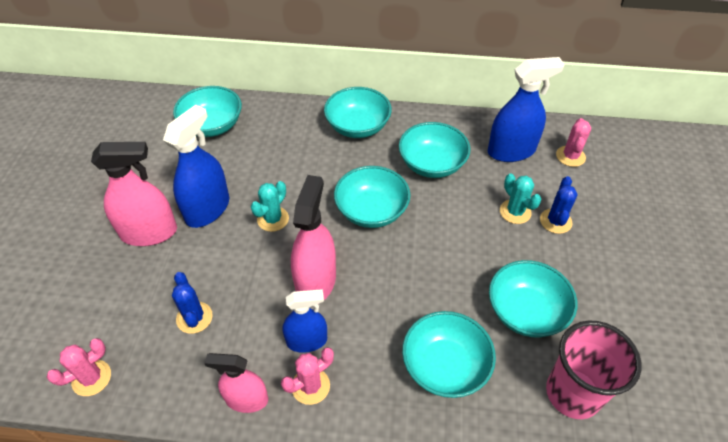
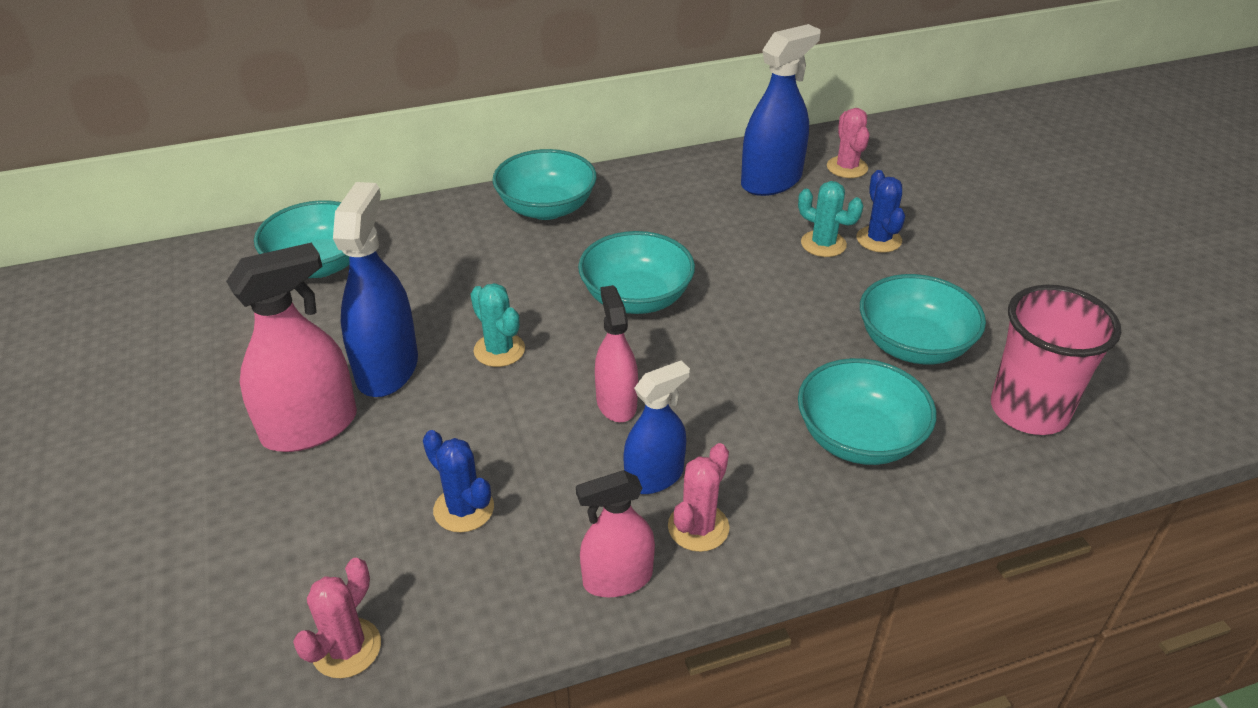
camera: 25 degrees left, 10 degrees down
turquoise cactus [251,181,289,232] -> turquoise cactus turned 45 degrees counterclockwise [471,283,525,367]
pink spray bottle [291,175,336,300] -> pink spray bottle [595,285,638,422], size x0.64
turquoise bowl [399,122,470,178] -> none

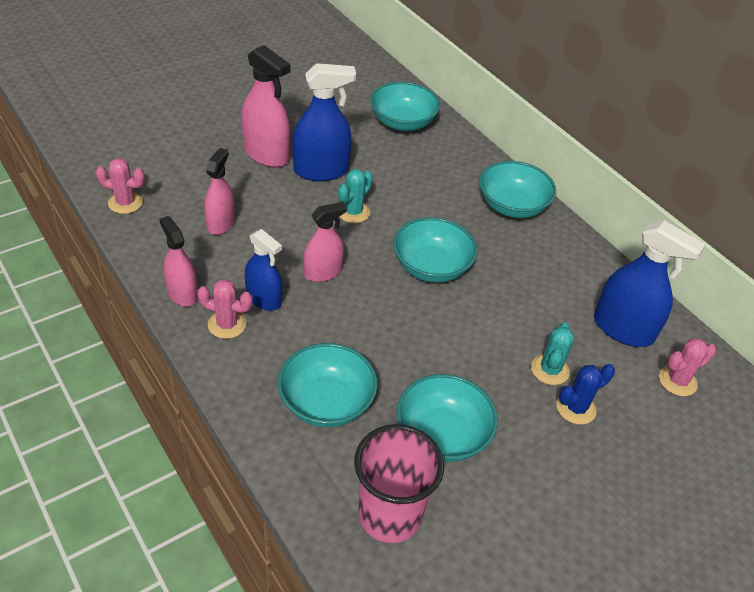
camera: 70 degrees right, 5 degrees up
blue cactus [423,430,494,533] -> pink spray bottle [204,148,235,235]

